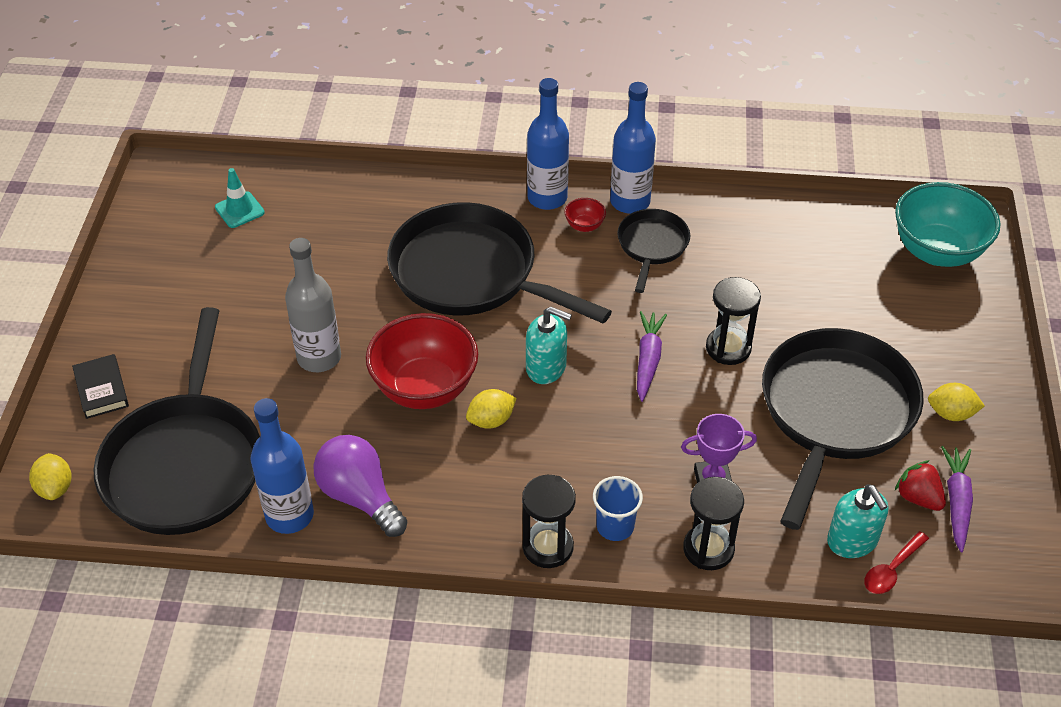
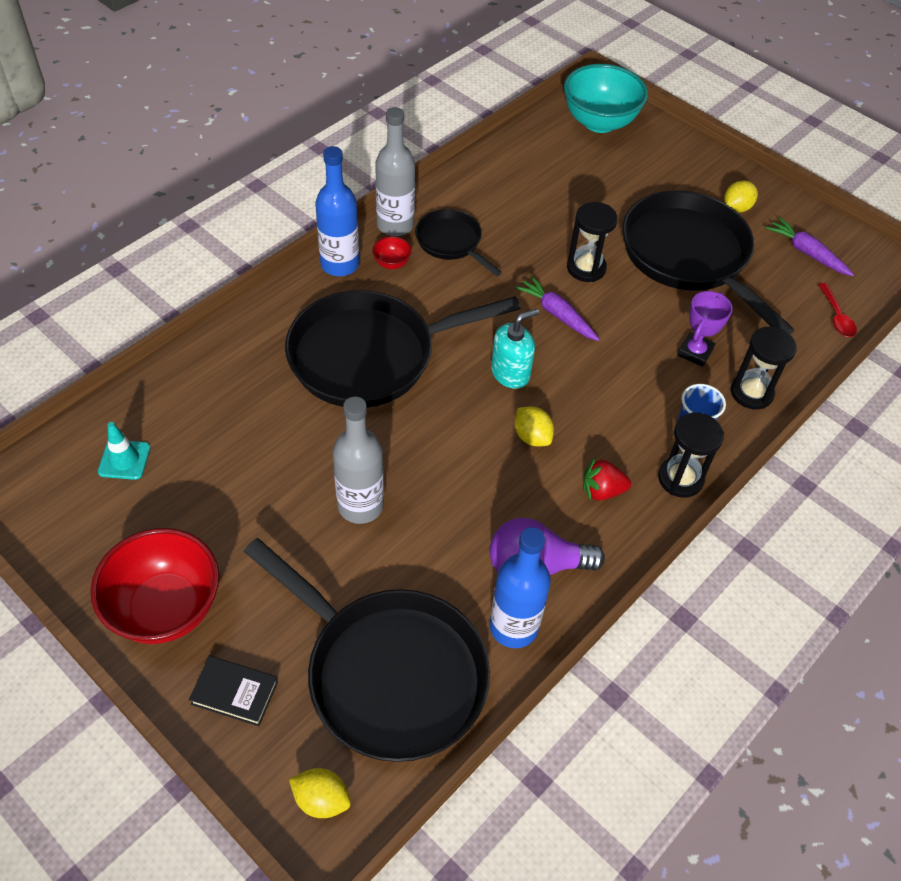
camera: 55 degrees left, 5 degrees up
red bowl [366,313,478,409] -> red bowl moved to [91,528,219,644]
yellow lemon [466,389,516,429] -> yellow lemon turned 45 degrees counterclockwise [515,406,554,446]
blue bottle [610,82,656,214] -> grey bottle [375,107,415,236]
turquoise soap dispenser [827,484,888,558] -> none
red strawberry [895,460,946,511] -> red strawberry moved to [583,458,631,501]

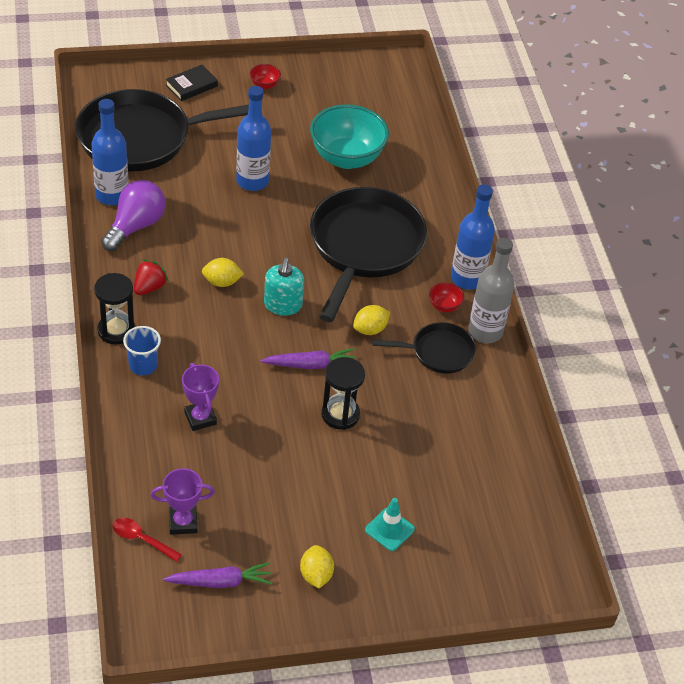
camera: 125 degrees right, 5 degrees down
red bowl [91,528,219,644] -> red bowl [250,64,281,89], size x0.42
turquoise traffic cone [98,422,150,480] -> turquoise traffic cone moved to [365,498,415,551]
yellow lemon [289,768,351,818] -> yellow lemon moved to [353,305,390,335]
grey bottle [333,396,384,524] -> blue bottle [236,86,271,191]
turquoise bowl [564,64,648,133] -> turquoise bowl moved to [310,104,389,169]
black pan [622,191,794,334] -> none
black hourglass [731,327,797,409] -> none
none -> purple trophy [150,468,215,535]

